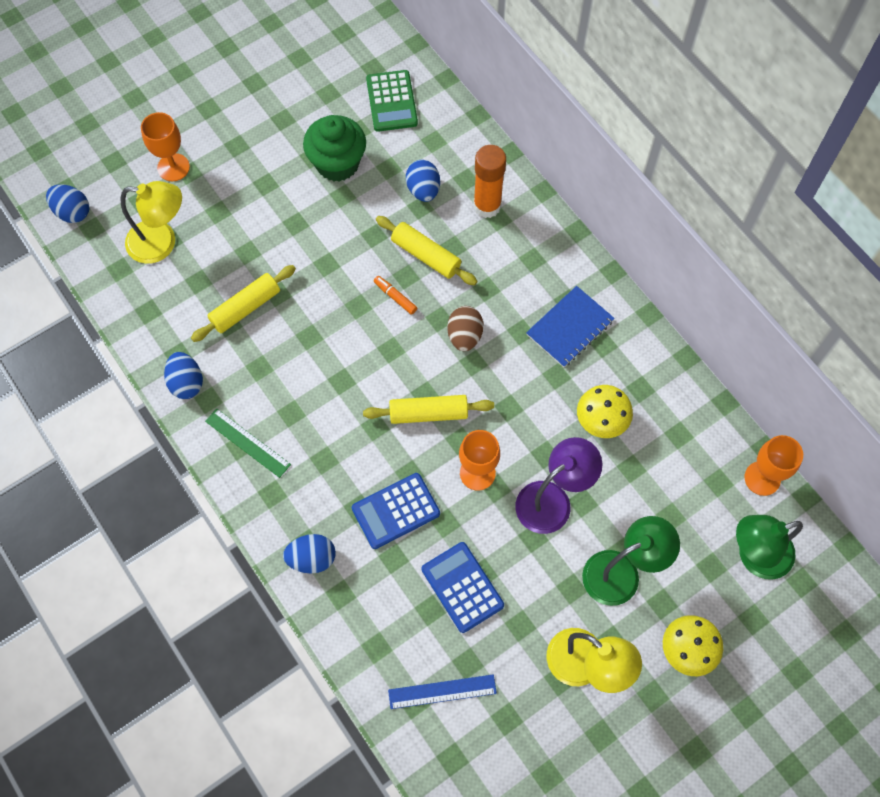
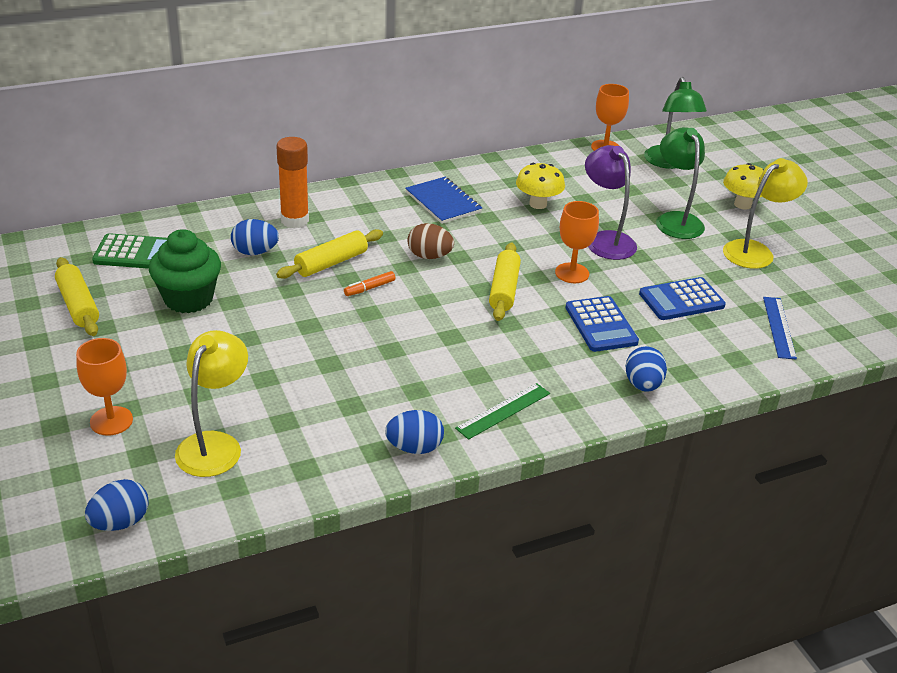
camera: 80 degrees left, 30 degrees down
yellow rolling pin [191,265,296,342] -> yellow rolling pin moved to [55,257,99,336]

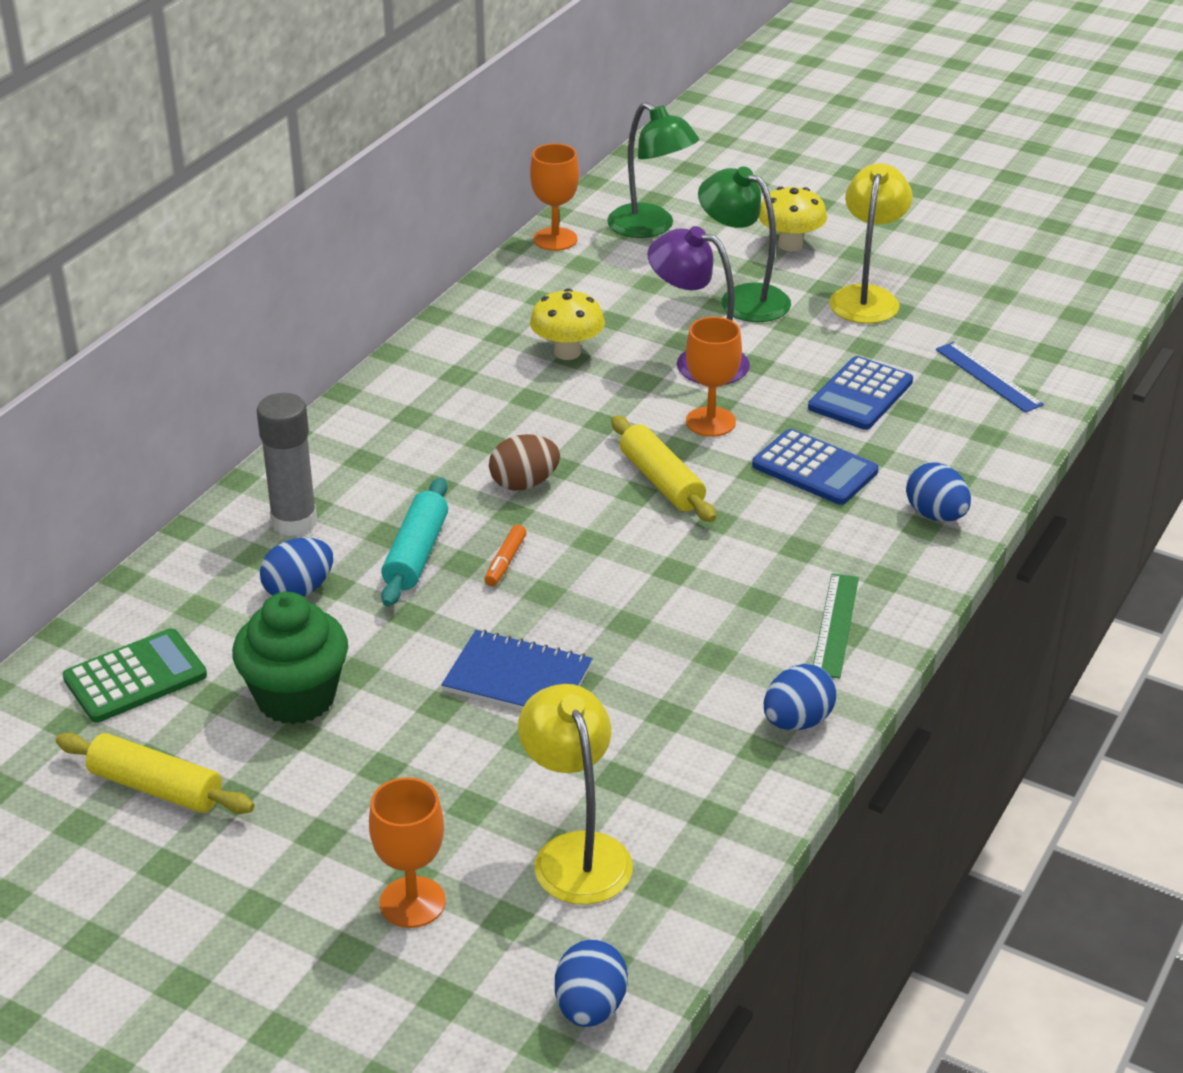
camera: 35 degrees left, 0 degrees up
orange glue stick [276,137,309,228] -> grey glue stick [257,393,317,536]
yellow rolling pin [276,229,383,279] -> turquoise rolling pin [381,477,448,607]
blue notebook [405,177,482,224] -> blue notebook moved to [441,630,593,710]

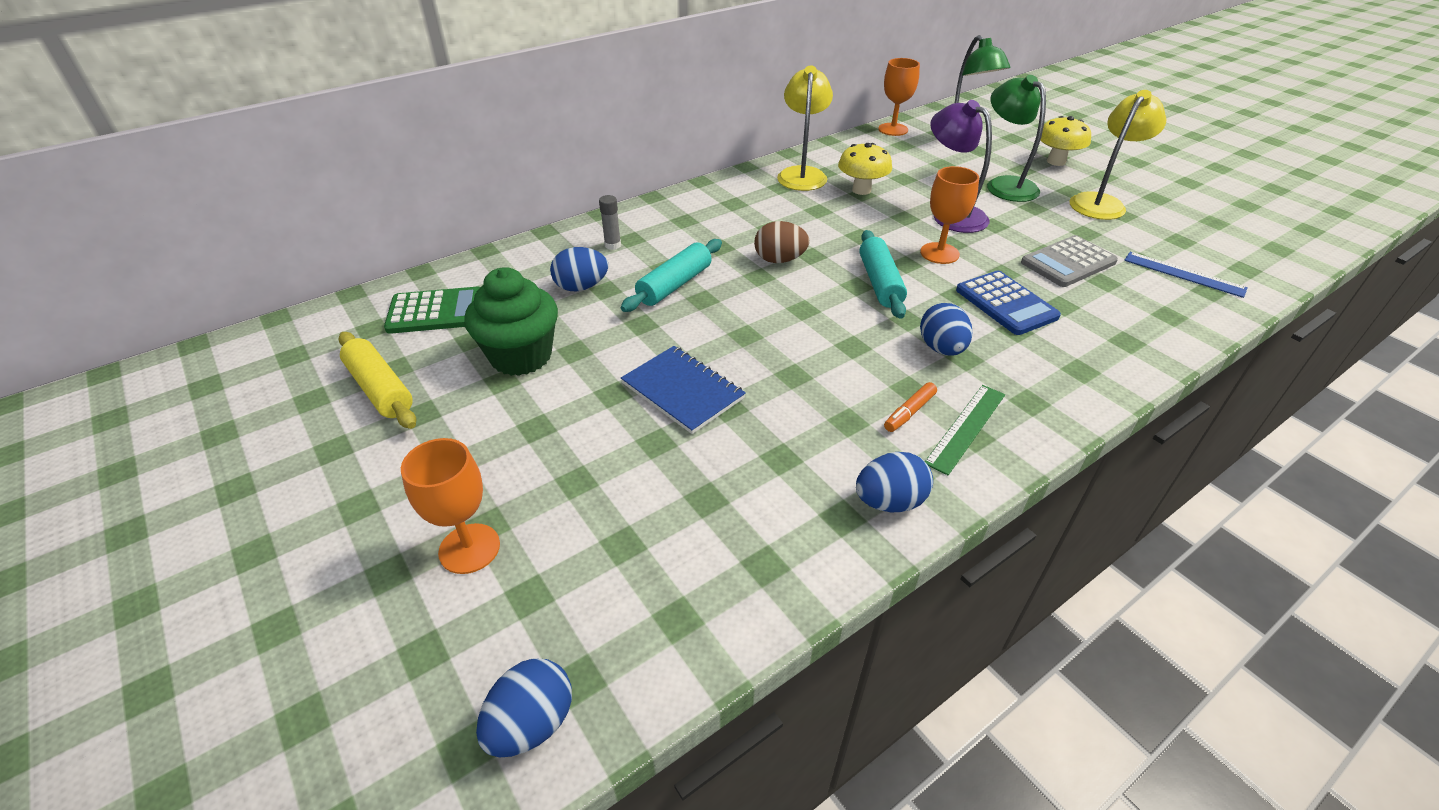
camera: 25 degrees right, 5 degrees up
grey glue stick [257,393,317,536] -> grey glue stick [599,195,621,250], size x0.51
orange marker [485,525,527,586] -> orange marker moved to [884,382,937,432]
yellow lamp [518,684,633,905] -> yellow lamp moved to [777,66,833,191]
yellow rolling pin [611,416,716,522] -> turquoise rolling pin [859,230,907,319]
blue calculator [808,356,913,430] -> grey calculator [1021,235,1118,287]
blue egg [906,462,971,522] -> blue egg moved to [920,303,972,356]
blue ruler [936,342,1044,413] -> blue ruler turned 45 degrees counterclockwise [1124,252,1248,298]

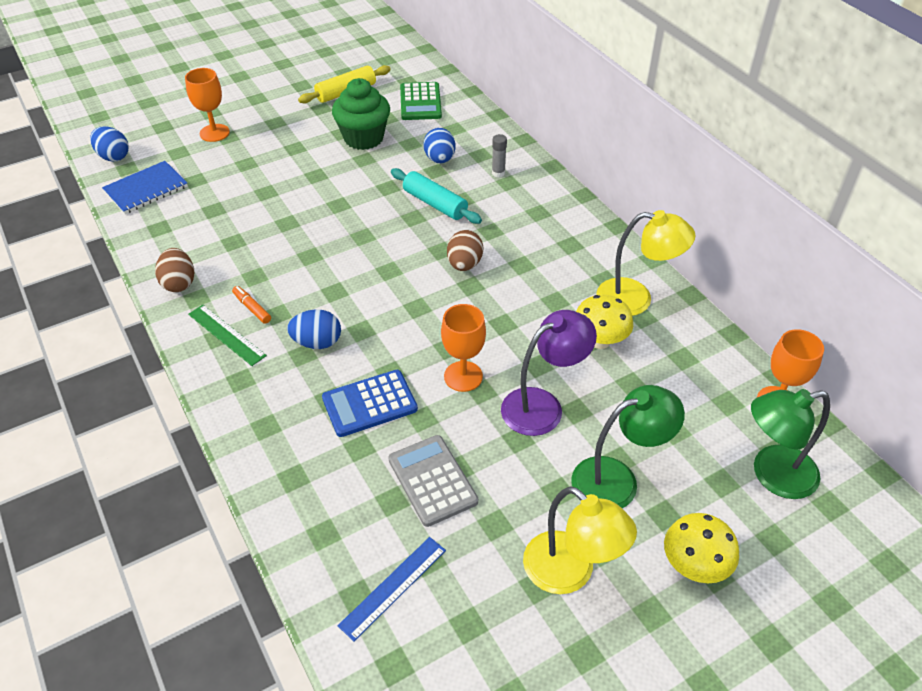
camera: 95 degrees right, 5 degrees up
blue notebook [621,346,746,434] -> blue notebook moved to [102,161,188,214]
blue egg [856,452,933,512] -> brown egg [155,248,194,292]
turquoise rolling pin [859,230,907,319] -> none

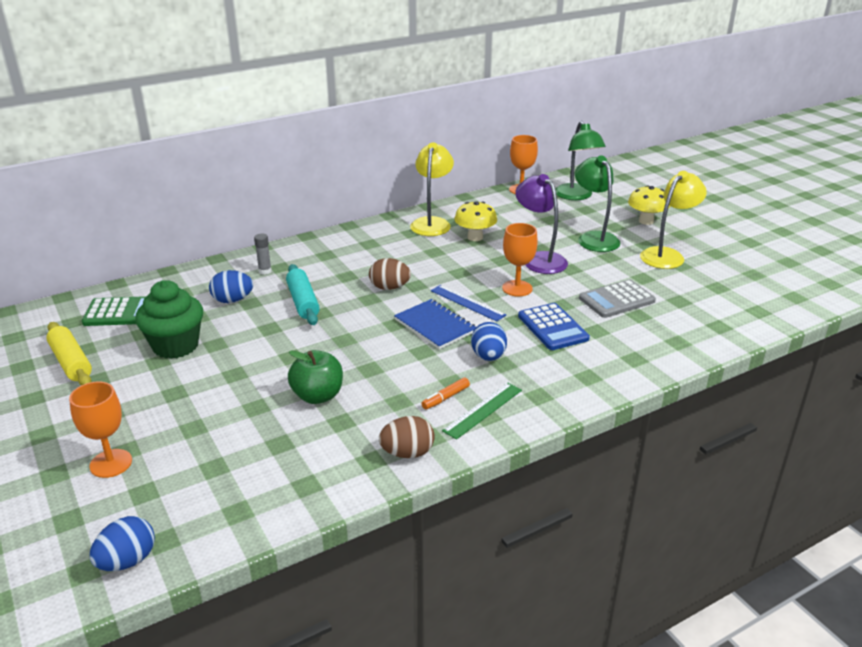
camera: 90 degrees left, 15 degrees down
blue notebook [102,161,188,214] -> blue notebook moved to [394,299,476,349]
blue ruler [338,537,446,641] -> blue ruler moved to [431,285,507,322]
turquoise rolling pin [391,168,482,224] -> turquoise rolling pin turned 60 degrees counterclockwise [286,264,320,325]
none -> green apple [288,350,343,404]

